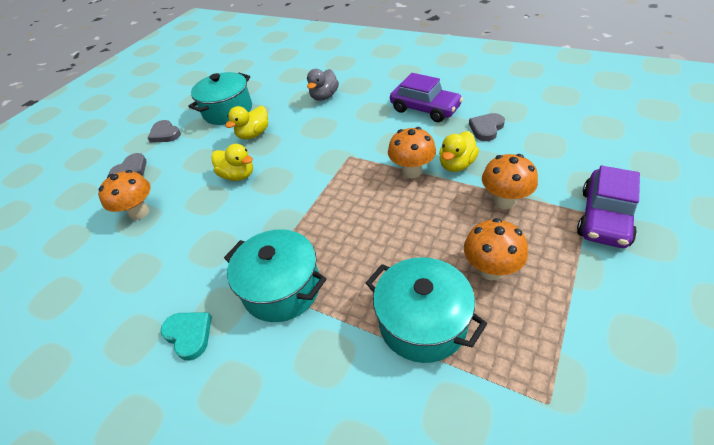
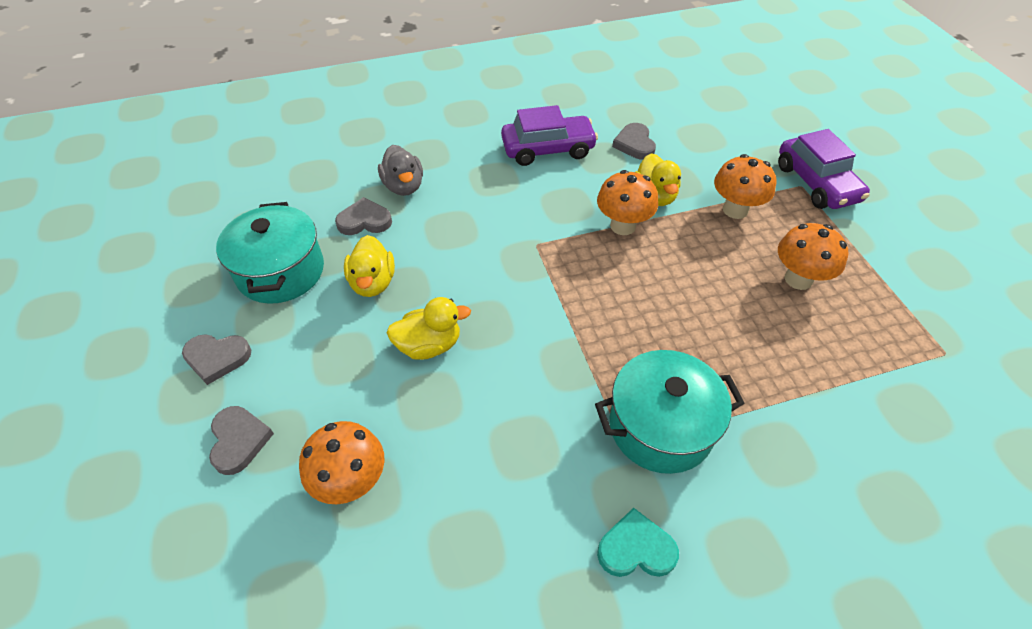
camera: 50 degrees left, 5 degrees up
turquoise pot [366,257,487,363] -> none
none -> grey heart [335,197,392,235]

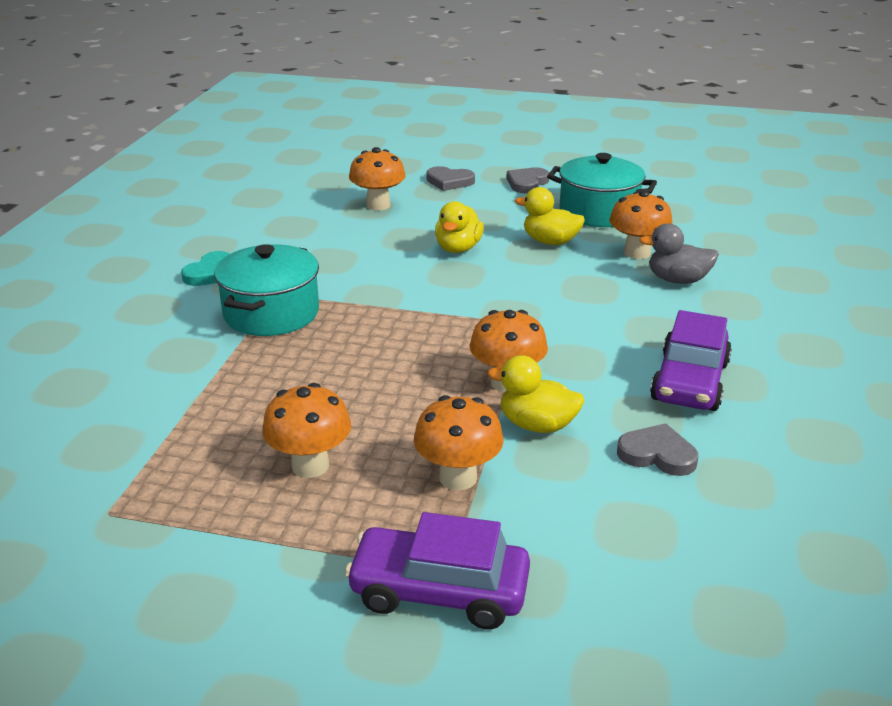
camera: 120 degrees right, 20 degrees down
grey heart [335,197,392,235] -> orange mushroom [609,190,673,259]

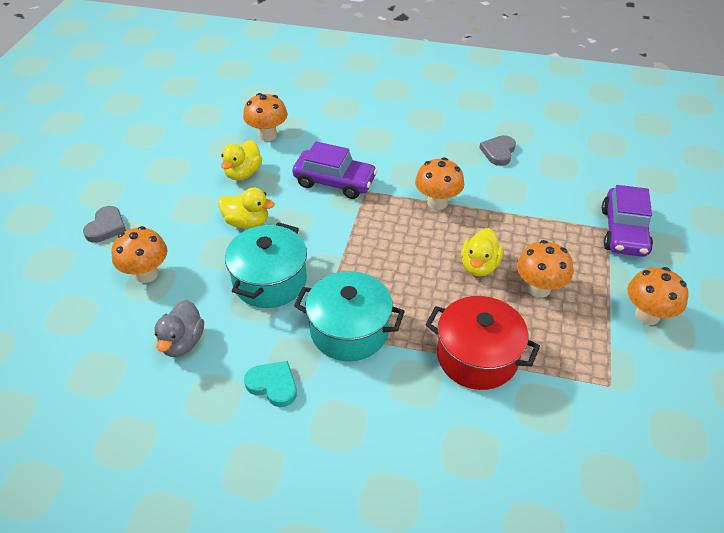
camera: 90 degrees left, 15 degrees up
orange mushroom [414,395,504,490] -> orange mushroom moved to [628,267,689,325]
yellow duck [487,355,584,433] -> yellow duck moved to [461,228,503,277]
grey heart [506,167,549,193] -> none
turquoise pot [547,153,657,227] -> turquoise pot moved to [225,222,307,308]
grey duck [639,223,719,284] -> grey duck moved to [154,300,204,357]
purple car [650,310,732,411] -> purple car moved to [292,141,378,199]
none -> red pot [425,296,540,390]

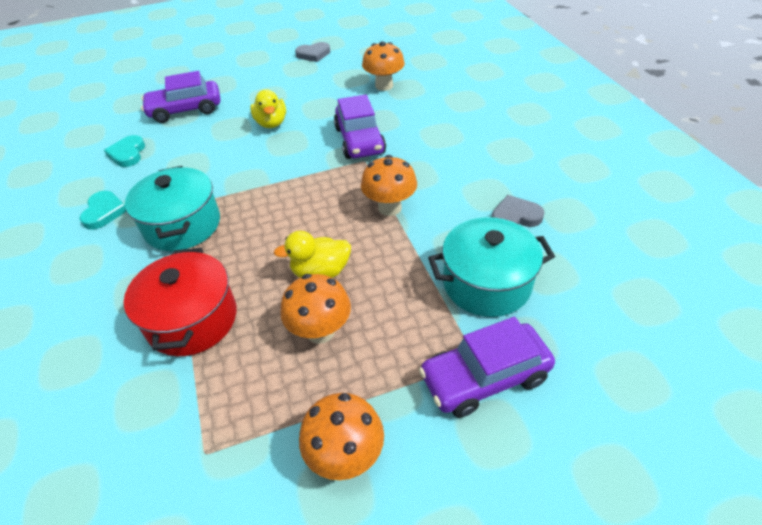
camera: 60 degrees right, 0 degrees up
grey heart [83,206,126,243] -> grey heart moved to [295,42,330,62]
orange mushroom [111,226,168,283] -> purple car [141,71,221,123]
grey duck [154,300,204,357] -> turquoise heart [104,135,145,167]
yellow duck [221,140,262,181] -> none
turquoise pot [225,222,307,308] -> turquoise pot moved to [428,217,555,317]

